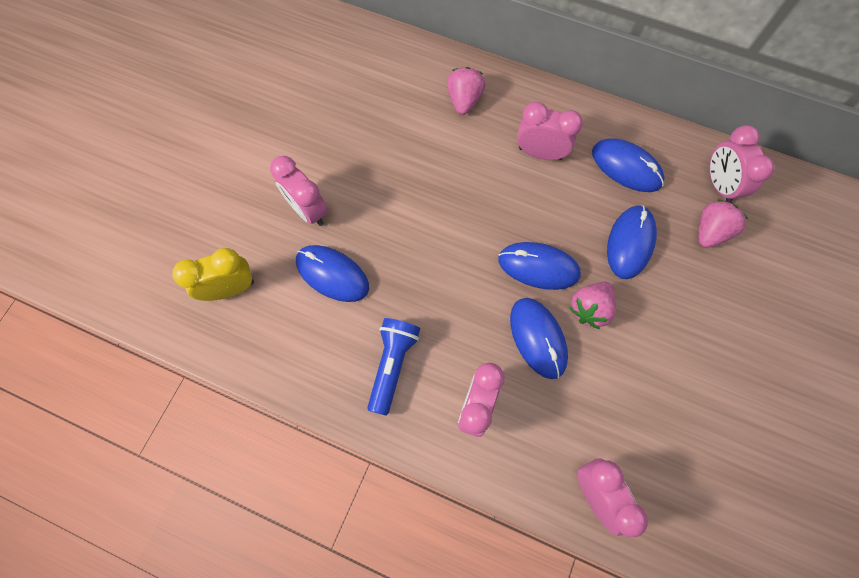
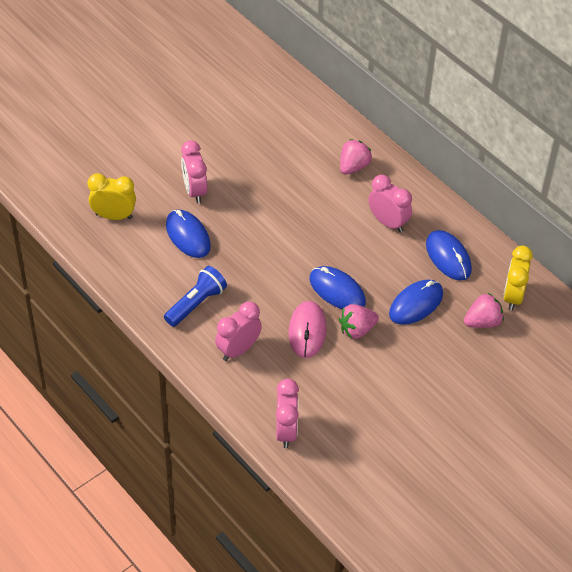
camera: 25 degrees right, 20 degrees down
blue mouse [510,298,568,379] -> pink mouse [289,301,326,358]
pink clock [709,125,775,203] -> yellow clock [503,246,533,311]

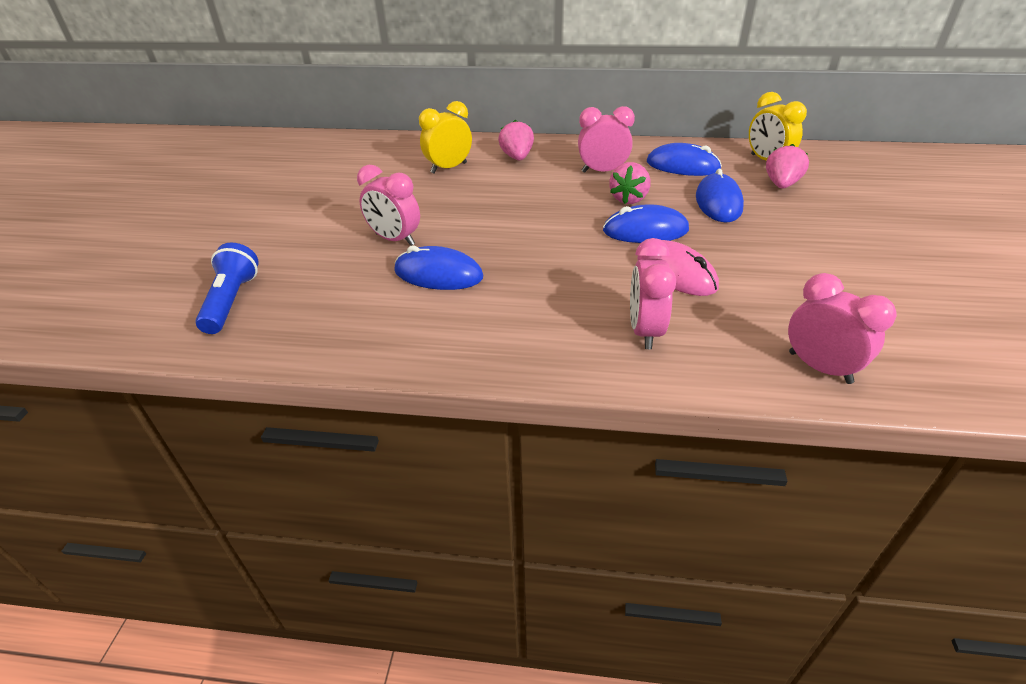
camera: 40 degrees left, 10 degrees down
yellow clock [88,173,136,220] -> yellow clock moved to [419,101,472,173]
blue flashlight [164,266,227,327] -> blue flashlight moved to [195,242,259,334]
pink strawberry [339,304,379,339] -> pink strawberry moved to [609,162,651,204]

